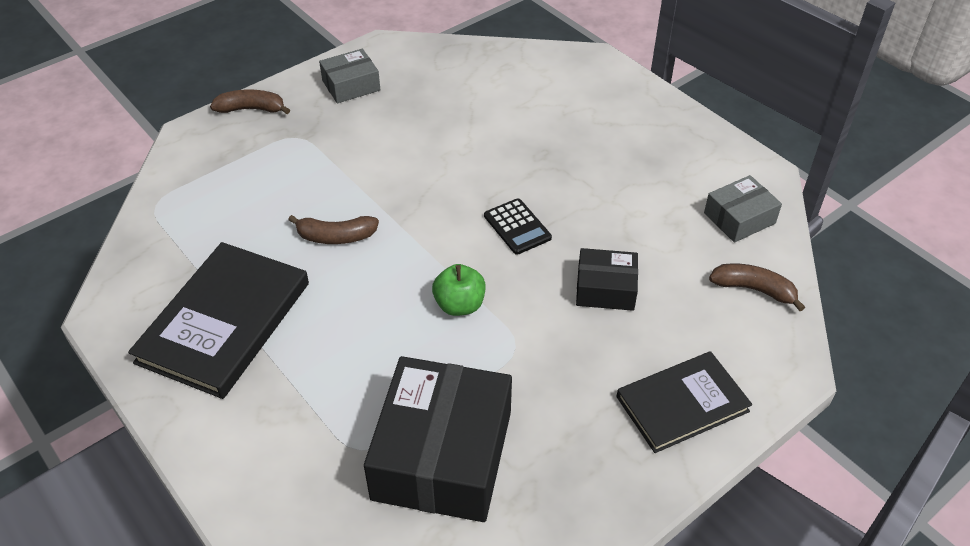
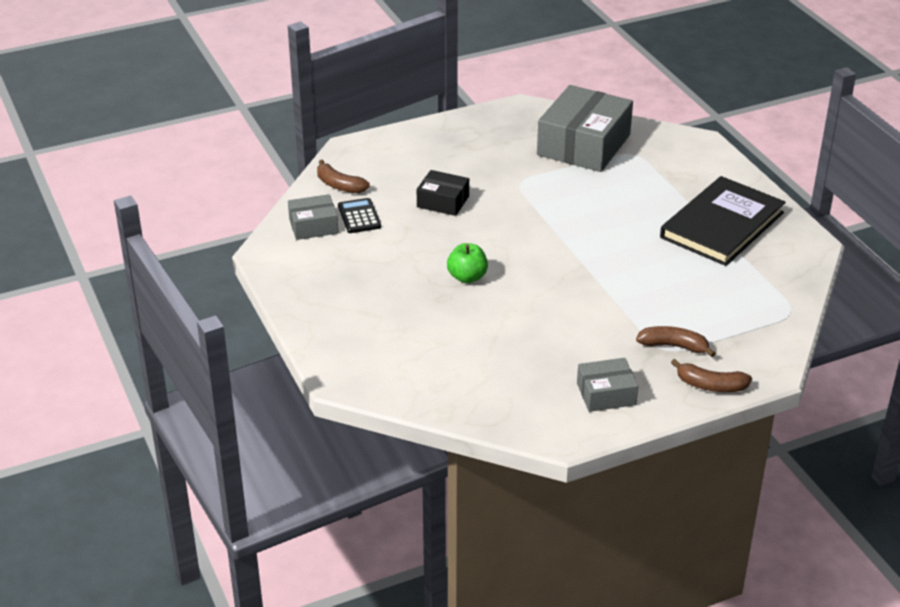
camera: 165 degrees left, 10 degrees down
brown banana [288,215,379,244] -> brown banana moved to [636,326,716,357]
black box [364,356,512,522] -> grey box [537,85,633,172]
green apple [432,264,486,316] -> green apple moved to [447,243,488,283]
black calculator [484,198,552,255] -> black calculator moved to [338,198,381,233]
black book [617,351,752,453] -> none

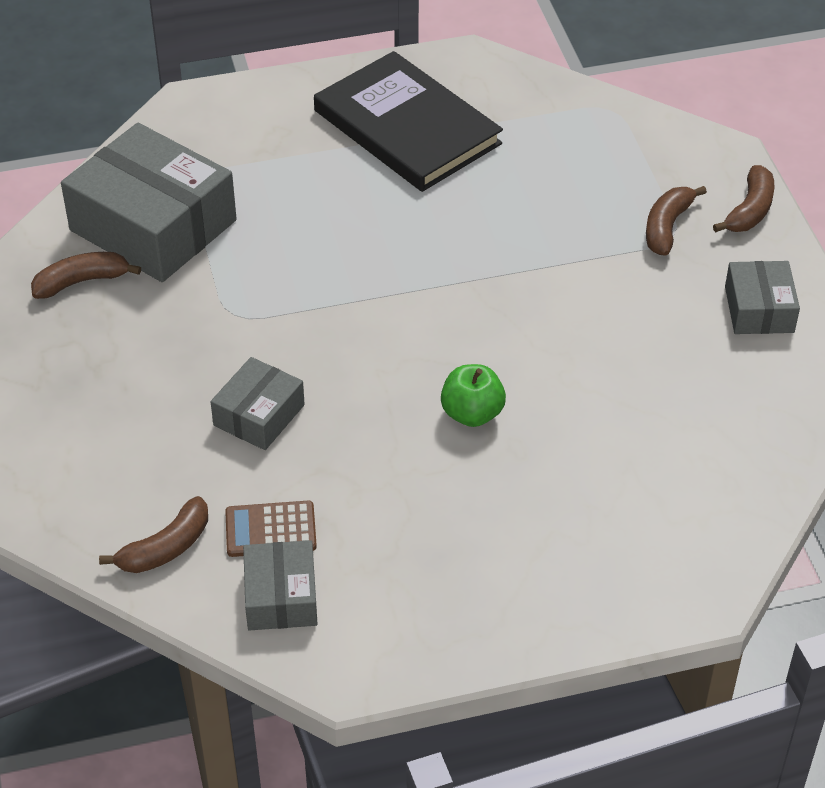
camera: 80 degrees left, 10 degrees up
black calculator [338,198,381,233] -> brown calculator [225,501,317,557]
black box [417,170,469,216] -> grey box [211,357,305,450]
none -> brown banana [31,252,141,299]

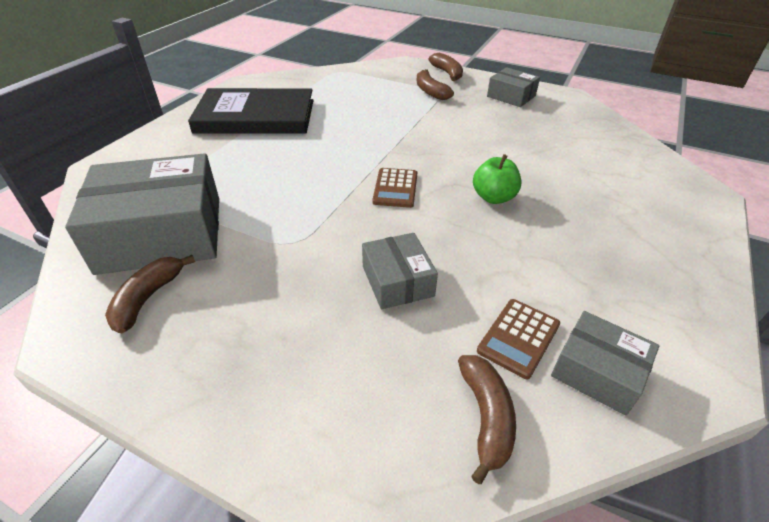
camera: 50 degrees left, 5 degrees down
none -> brown calculator [372,168,417,208]

